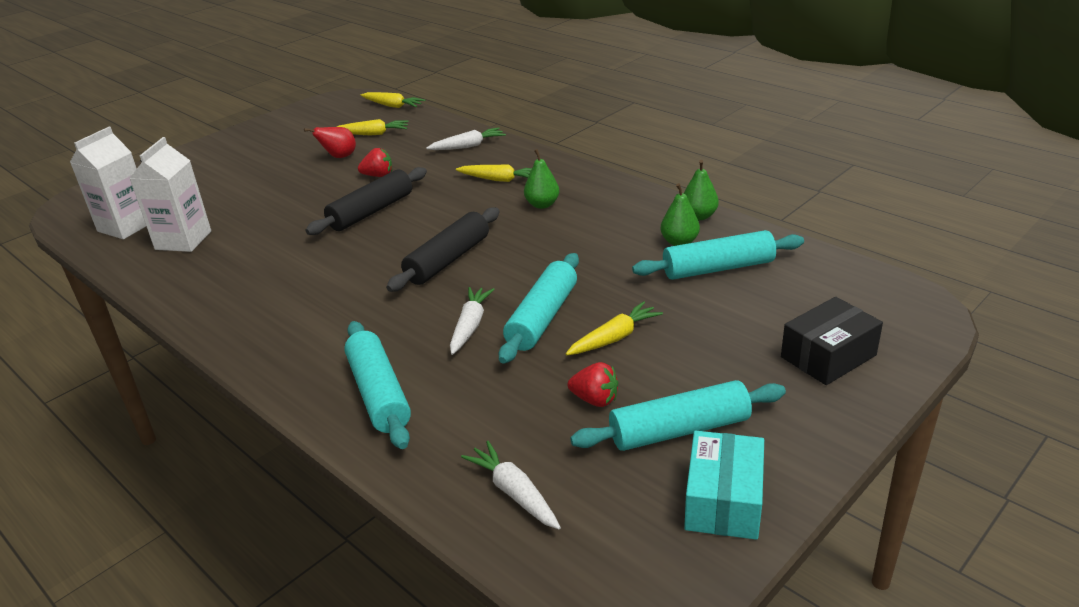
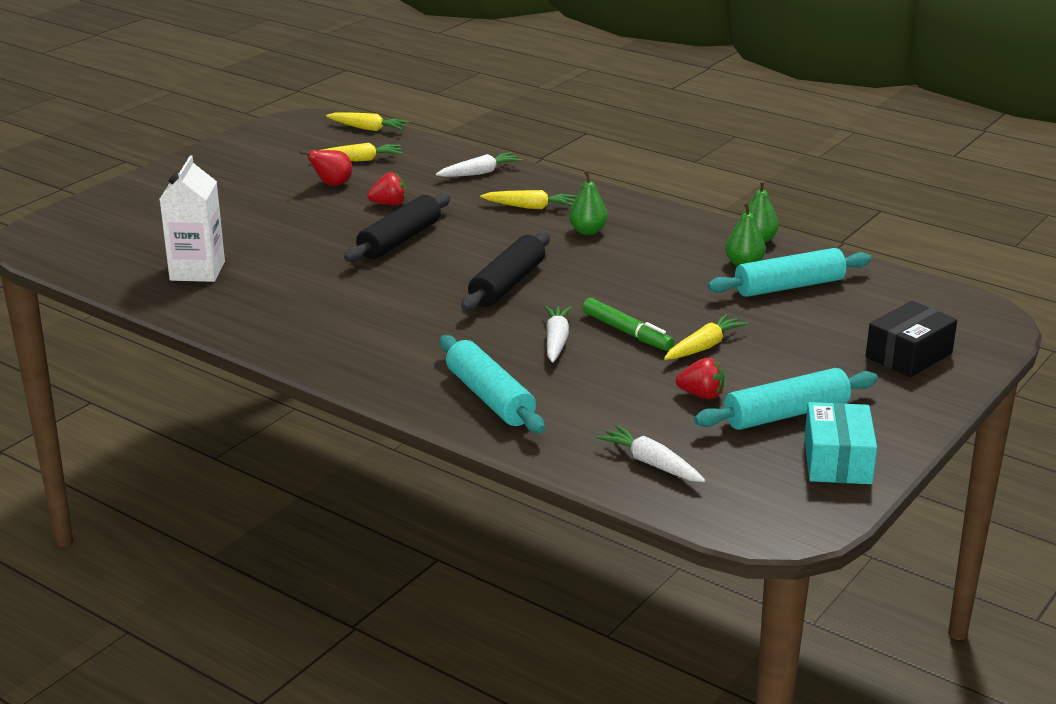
camera: 10 degrees left, 5 degrees down
white carton [70,127,146,239] -> none
turquoise rolling pin [499,253,579,364] -> green marker [582,298,674,351]

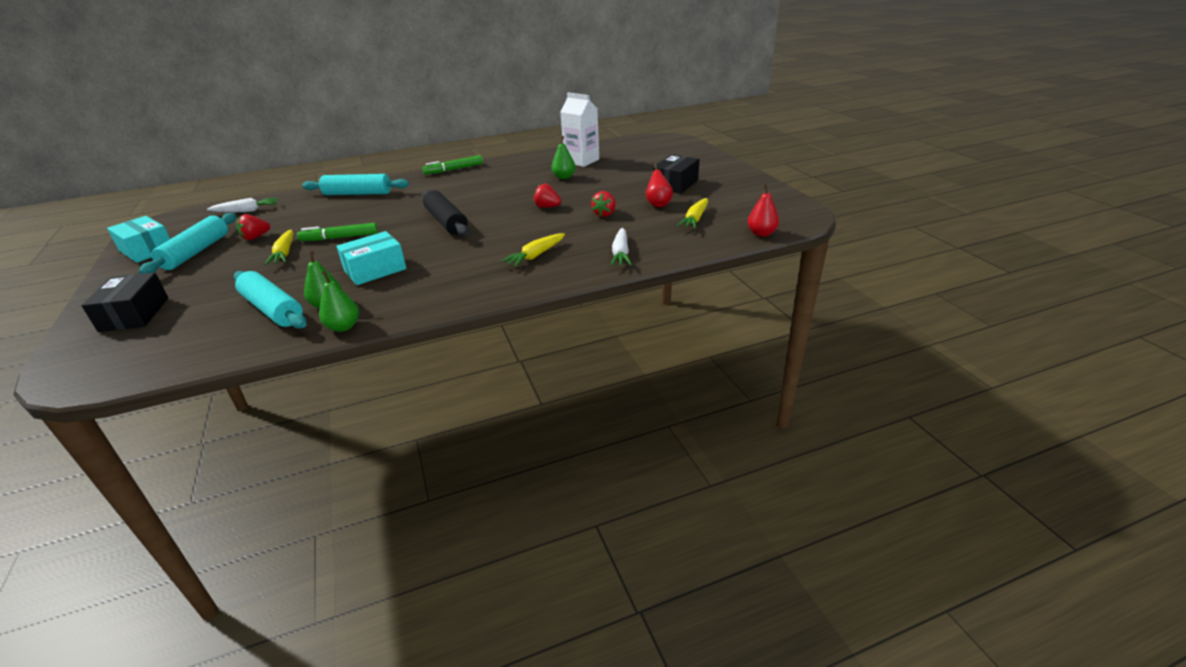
camera: 125 degrees right, 5 degrees up
yellow carrot [326,112,409,131] -> red pear [747,184,779,237]
black rolling pin [344,193,451,262] -> red strawberry [533,184,561,208]
white carrot [545,306,572,362] -> none
green pear [569,170,608,235] -> green pear moved to [551,136,576,179]
turquoise rolling pin [707,248,871,297] -> turquoise rolling pin turned 60 degrees counterclockwise [234,271,307,329]
none -> turquoise box [336,231,406,285]
none -> green marker [422,155,483,174]
none -> black box [653,155,699,194]

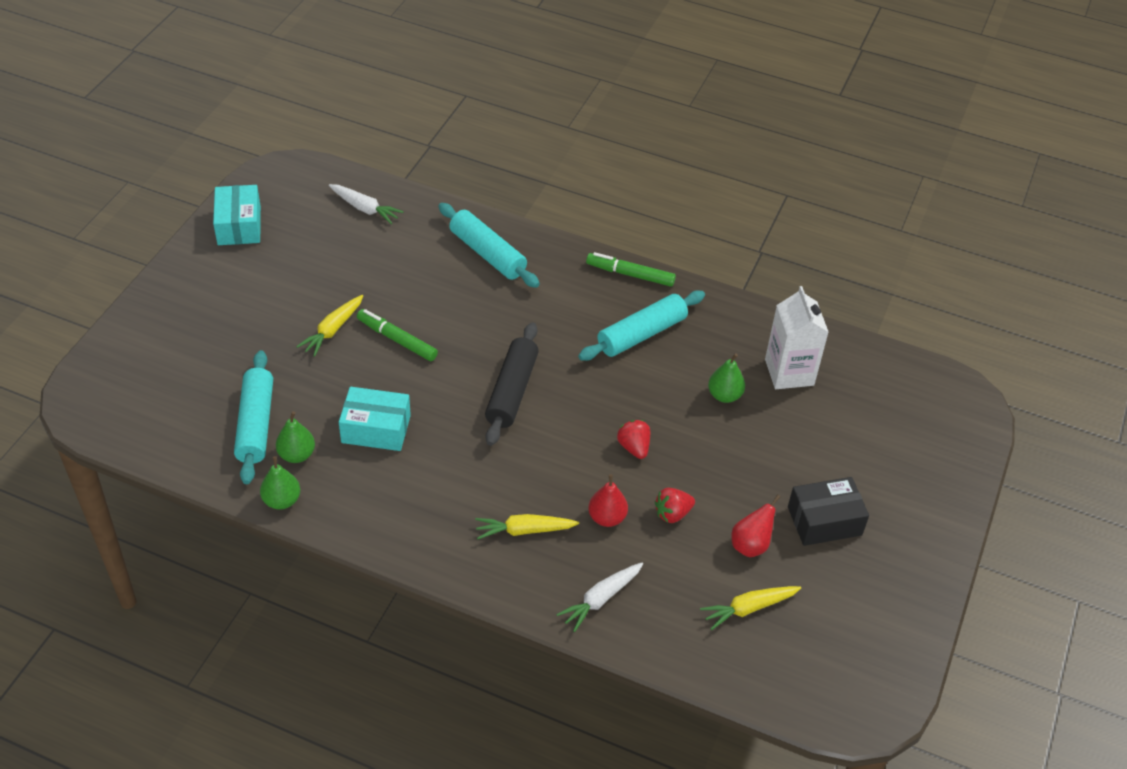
camera: 40 degrees right, 15 degrees up
black box [81,272,168,332] -> none
turquoise rolling pin [139,213,236,274] -> turquoise rolling pin moved to [578,291,705,361]
red strawberry [236,214,270,240] -> none
red pear [747,184,779,237] -> red pear moved to [588,474,628,527]

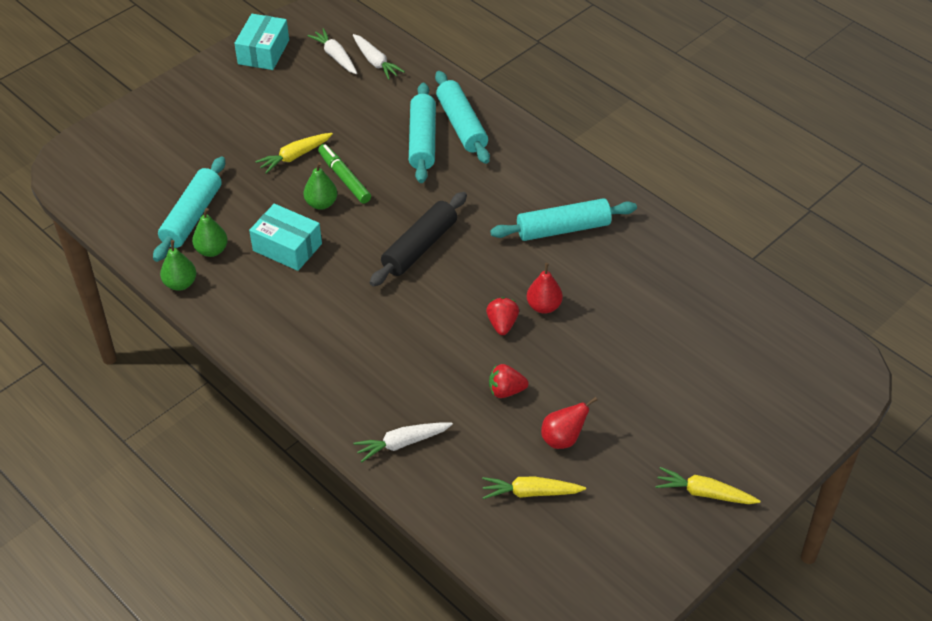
camera: 25 degrees right, 0 degrees up
yellow carrot [475,514,579,540] -> yellow carrot moved to [655,467,760,504]
green marker [586,252,676,287] -> none
red pear [588,474,628,527] -> red pear moved to [527,263,563,314]
green pear [708,353,745,403] -> green pear moved to [304,162,337,210]
white carton [765,286,829,389] -> none
black box [788,477,869,546] -> none
none -> white carrot [307,28,357,74]
none -> turquoise rolling pin [409,83,436,183]

